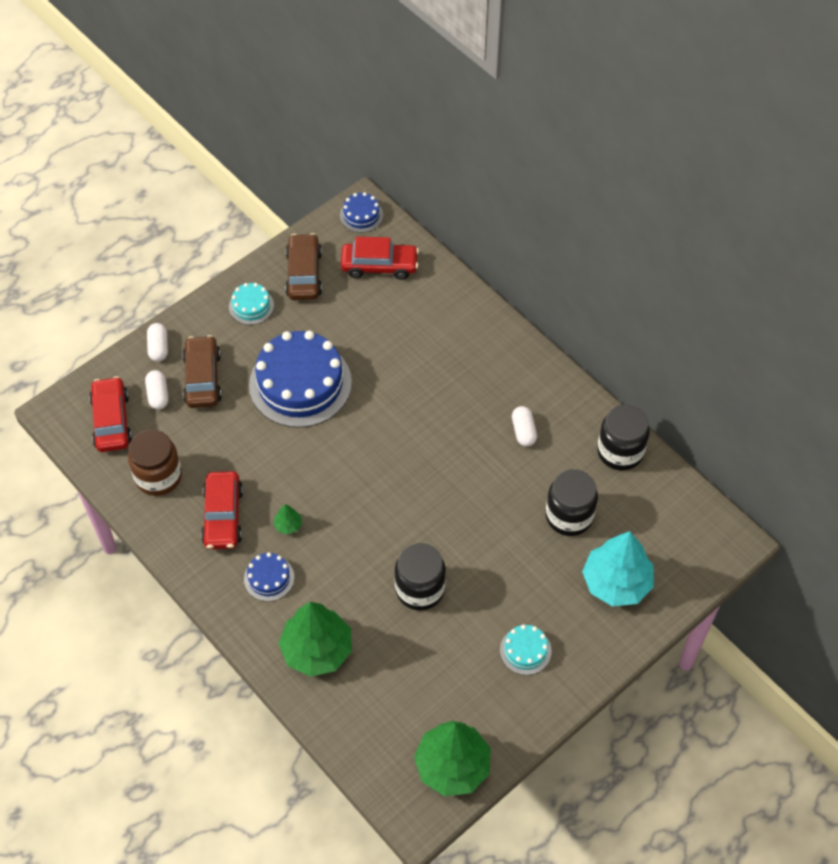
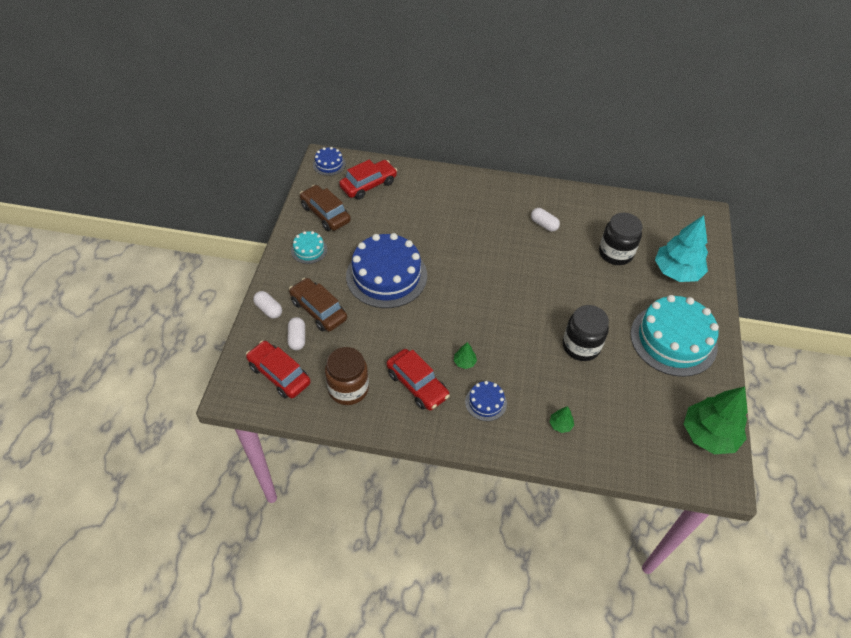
camera: 40 degrees left, 5 degrees down
white capsule [145,370,169,410] -> white capsule turned 45 degrees clockwise [288,317,305,350]
green tree [278,602,352,677] -> green tree [550,406,574,433], size x0.41
turquoise cake [500,625,552,675] -> turquoise cake [630,295,719,377], size x2.19
black jar [597,404,649,471] -> none

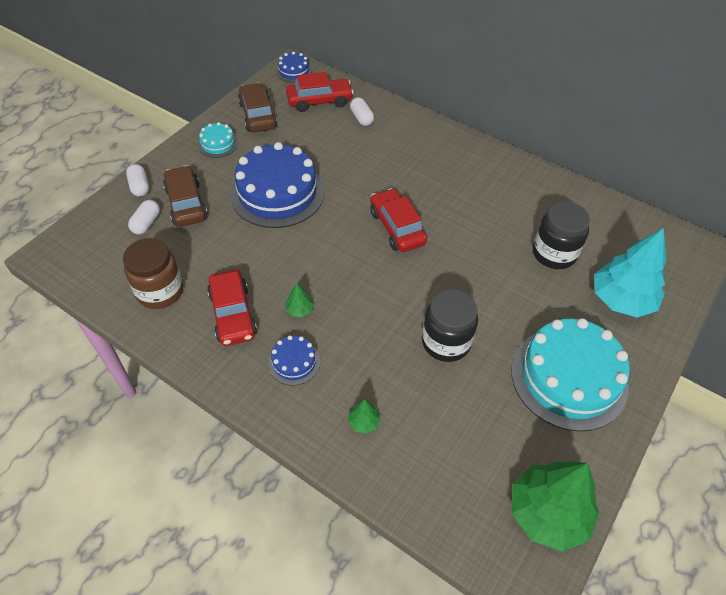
camera: 25 degrees right, 0 degrees up
red car [246,341,311,398] -> red car moved to [370,188,427,252]
white capsule [531,208,560,232] -> white capsule moved to [350,97,374,126]

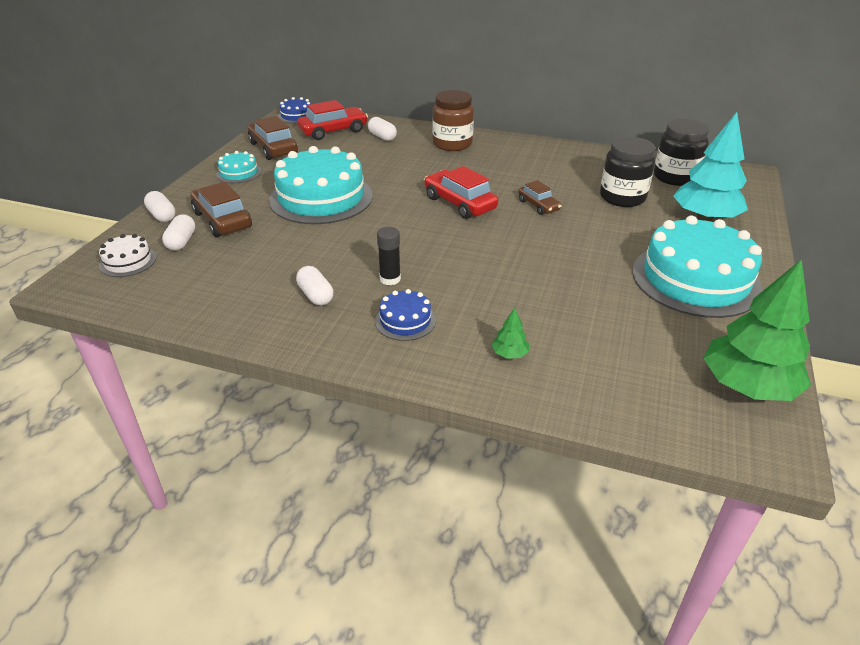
camera: 15 degrees left, 15 degrees down
brown jar [123,238,183,309] -> brown jar moved to [432,90,474,151]
red car [207,270,257,346] -> white capsule [296,266,333,306]
blue cake [230,142,325,228] -> turquoise cake [269,146,373,224]
green tree [285,284,314,317] -> black glue stick [377,227,401,285]
black jar [422,289,478,362] -> black jar moved to [654,119,709,186]
none -> white cake [99,234,157,277]
none -> brown car [518,180,562,215]

